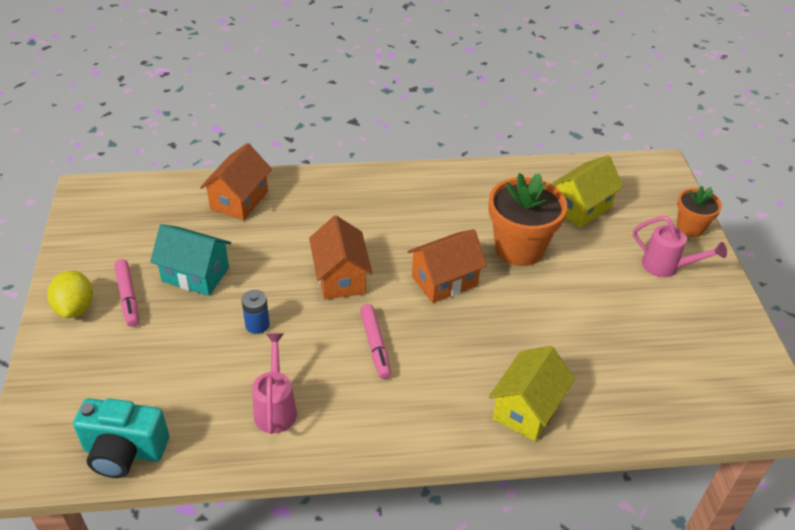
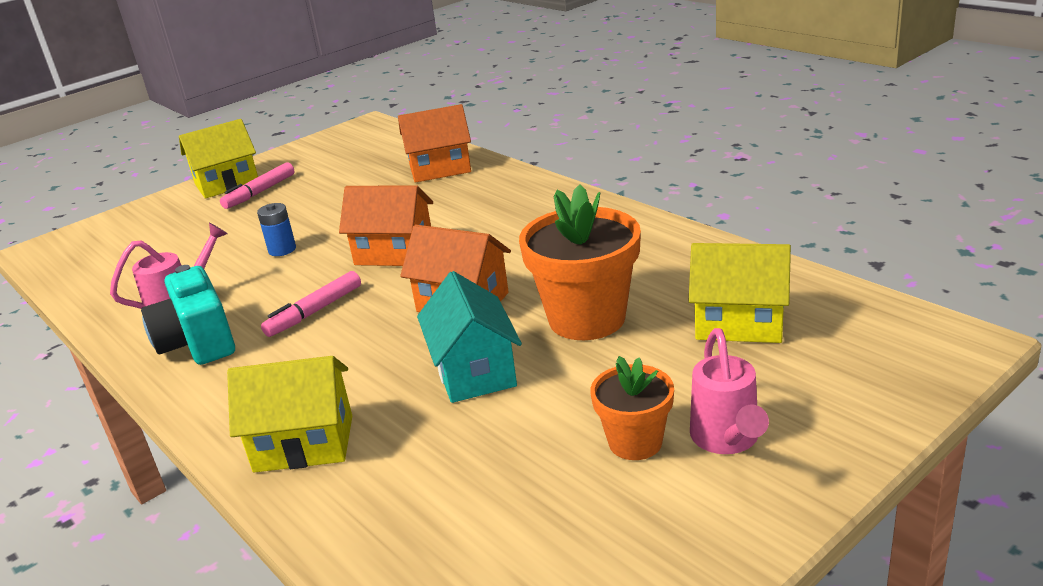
camera: 60 degrees right, 15 degrees down
yellow lemon [47,270,93,318] -> yellow house [179,119,258,199]
turquoise camera [73,398,169,478] -> turquoise camera moved to [141,265,235,365]
turquoise house [150,224,231,296] -> turquoise house moved to [417,271,522,403]
orange house [309,216,372,299] -> orange house turned 60 degrees clockwise [339,185,433,266]
orange flower pot [677,186,722,237] -> orange flower pot moved to [590,356,674,460]

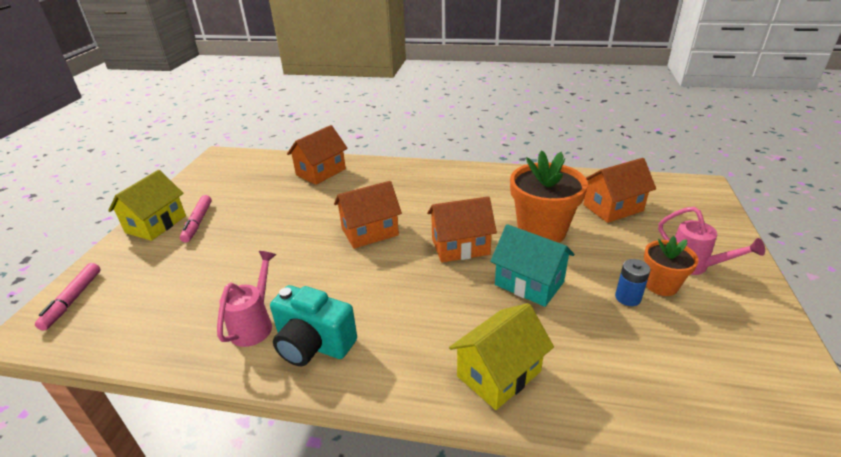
camera: 40 degrees left, 5 degrees up
blue battery [257,203,296,256] -> blue battery moved to [615,259,651,306]
pink marker [261,271,361,337] -> pink marker moved to [35,263,101,330]
yellow house [689,243,791,343] -> orange house [583,158,656,223]

